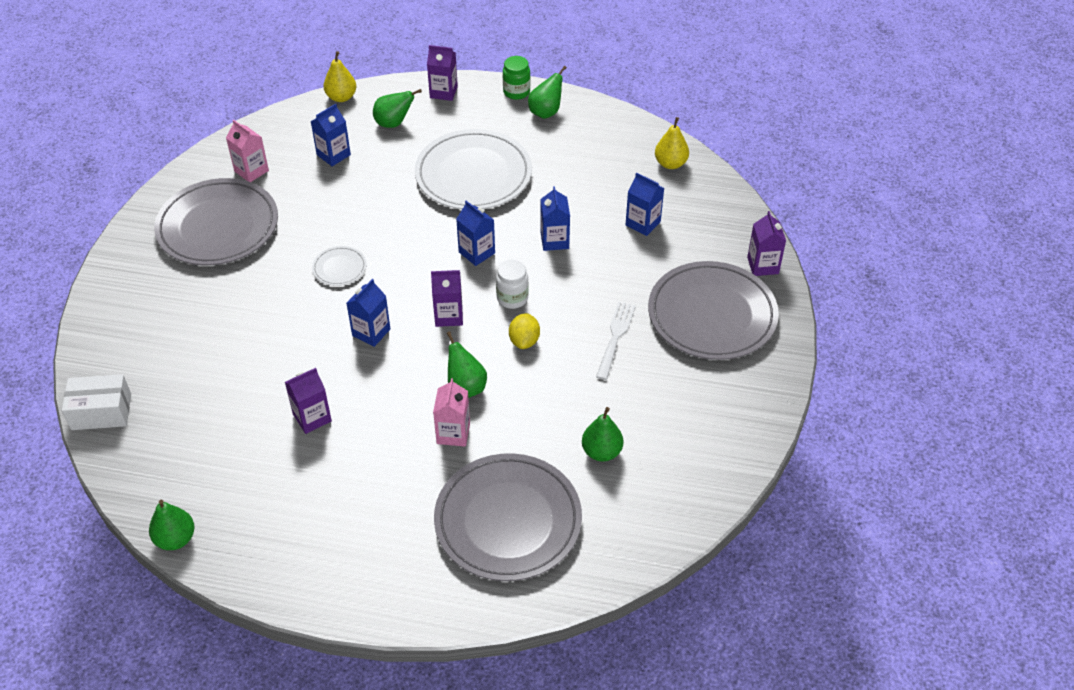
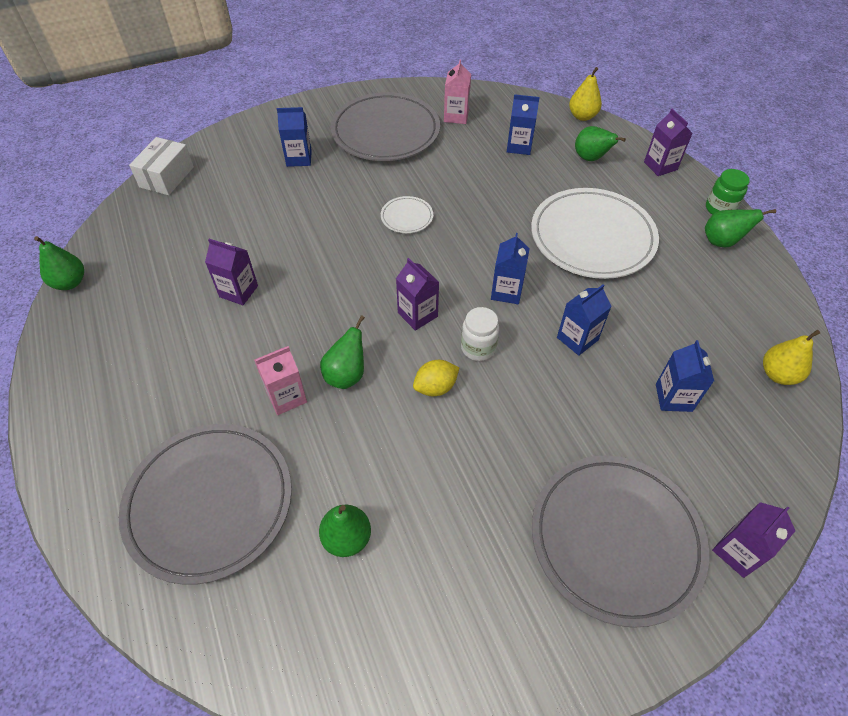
camera: 55 degrees right, 5 degrees up
white box [62,374,131,430] -> white box turned 60 degrees clockwise [129,137,194,195]
blue carton [346,279,390,347] -> blue carton moved to [277,107,312,167]
white fork [596,302,636,380] -> none

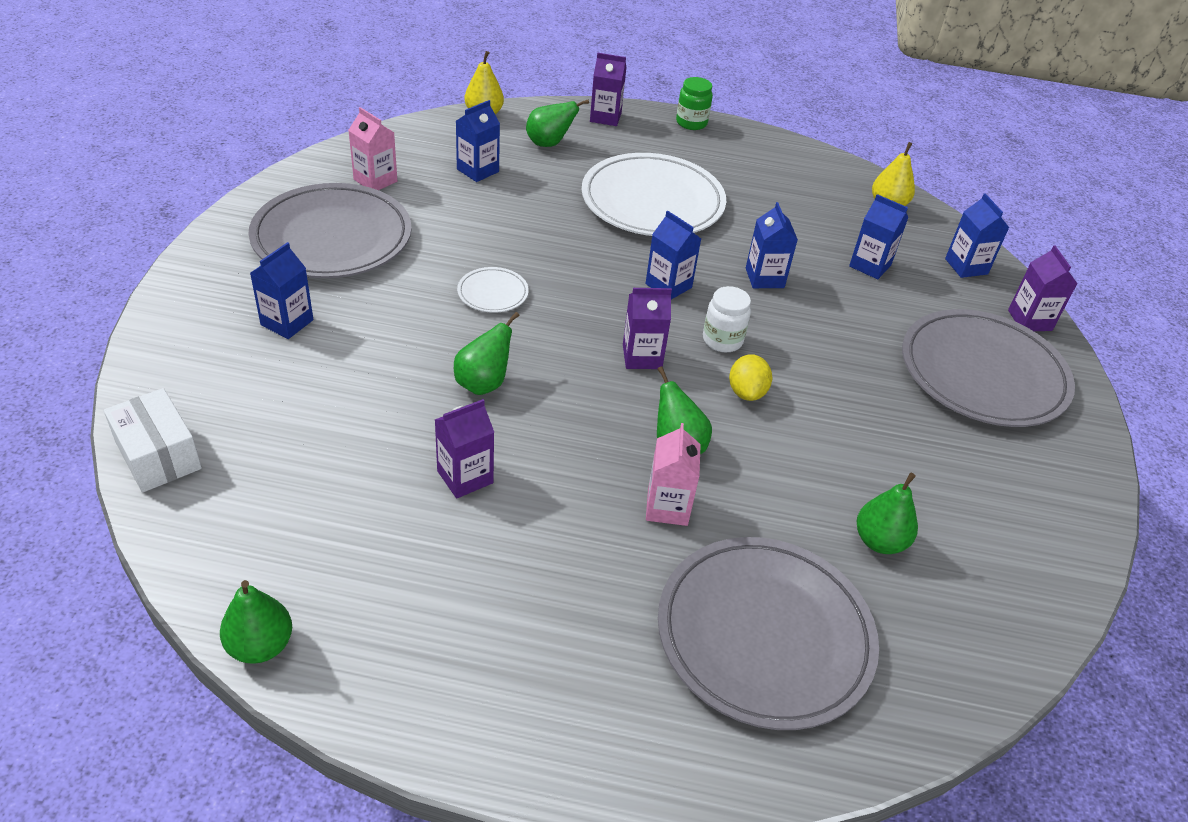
camera: 60 degrees left, 10 degrees down
green pear [705,209,776,247] -> green pear moved to [454,312,520,395]
none -> blue carton [945,193,1009,278]

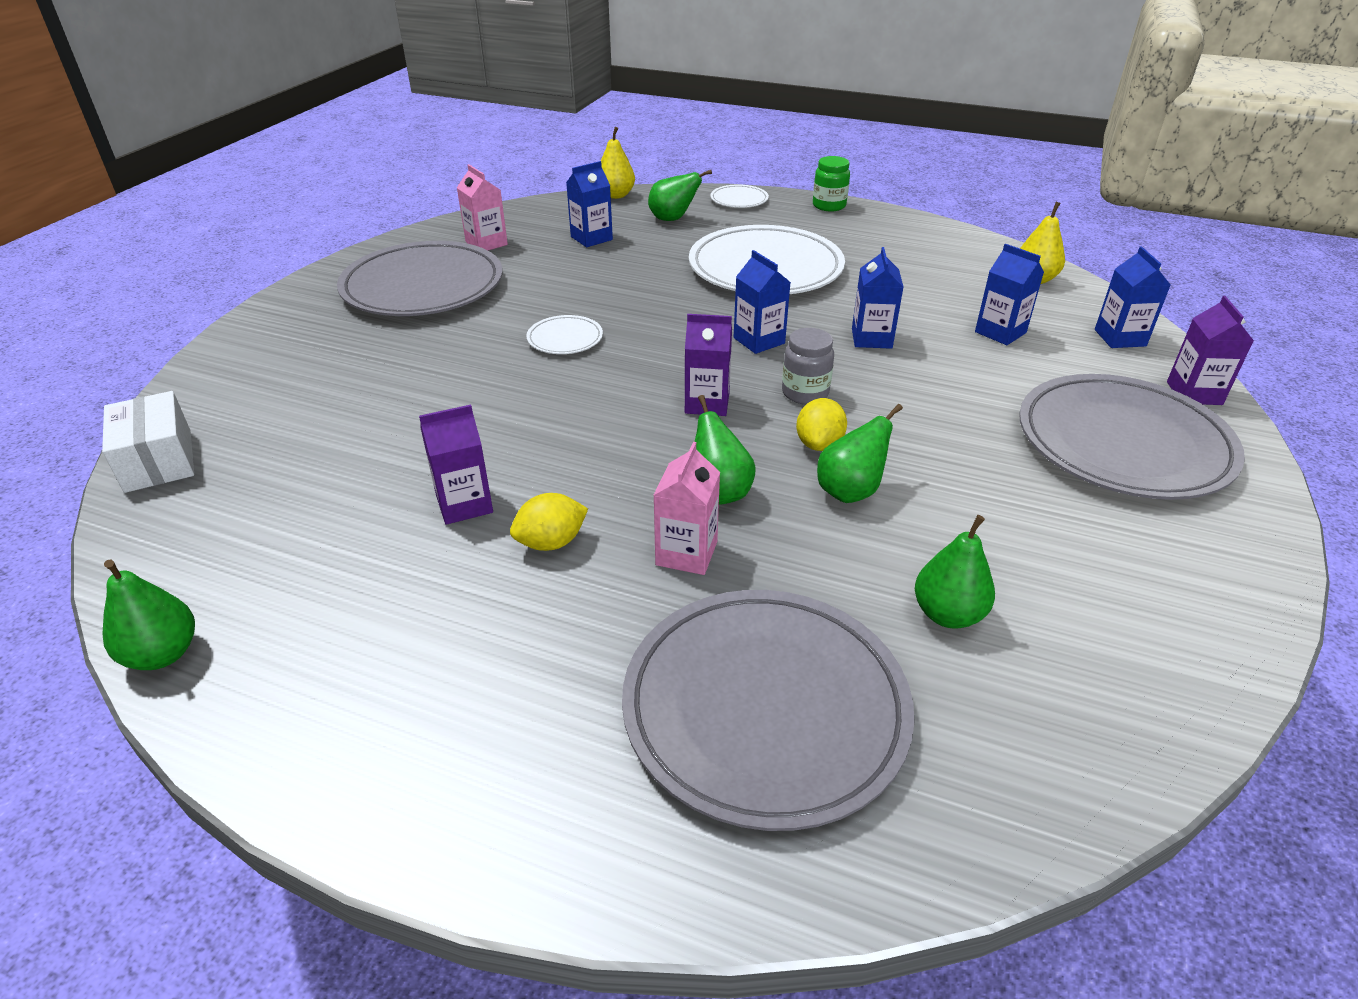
camera: 15 degrees right, 5 degrees down
blue carton [250,242,314,339] -> none
green pear [454,312,520,395] -> green pear moved to [817,404,903,503]
purple carton [590,53,626,126] -> white plate [710,184,769,208]
white jar [703,286,751,353] -> grey jar [782,328,834,405]
none -> yellow lemon [510,493,588,551]

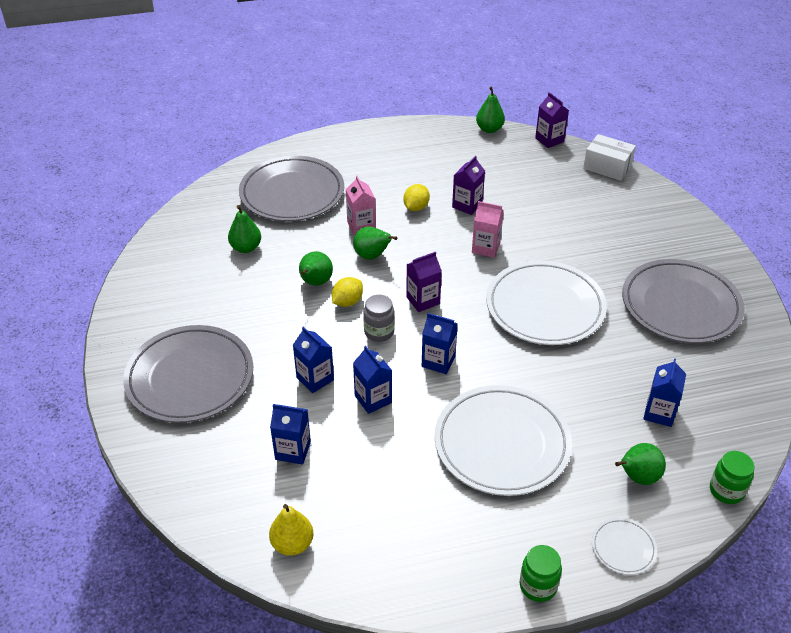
camera: 145 degrees right, 5 degrees up
pink carton [457,164,508,250] -> pink carton moved to [472,201,504,258]
white plate [526,315,603,354] -> white plate [486,260,607,345], size x2.31
yellow pear [601,127,635,199] -> green jar [710,451,755,504]
yellow lemon [796,398,847,451] -> yellow lemon turned 60 degrees clockwise [332,277,363,307]
blue carton [1095,246,1170,348] -> blue carton moved to [293,326,334,393]
purple carton [1167,296,1254,405] -> purple carton moved to [535,92,569,148]

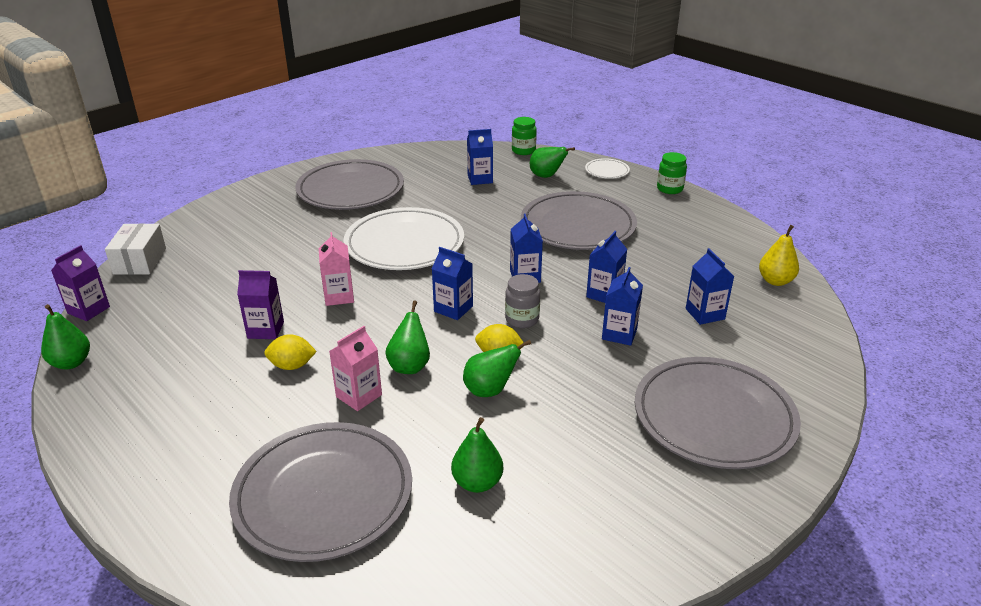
camera: 120 degrees left, 10 degrees down
purple carton [406,252,442,312] -> blue carton [432,247,473,320]
white plate [435,385,572,496] -> grey plate [521,191,637,250]

